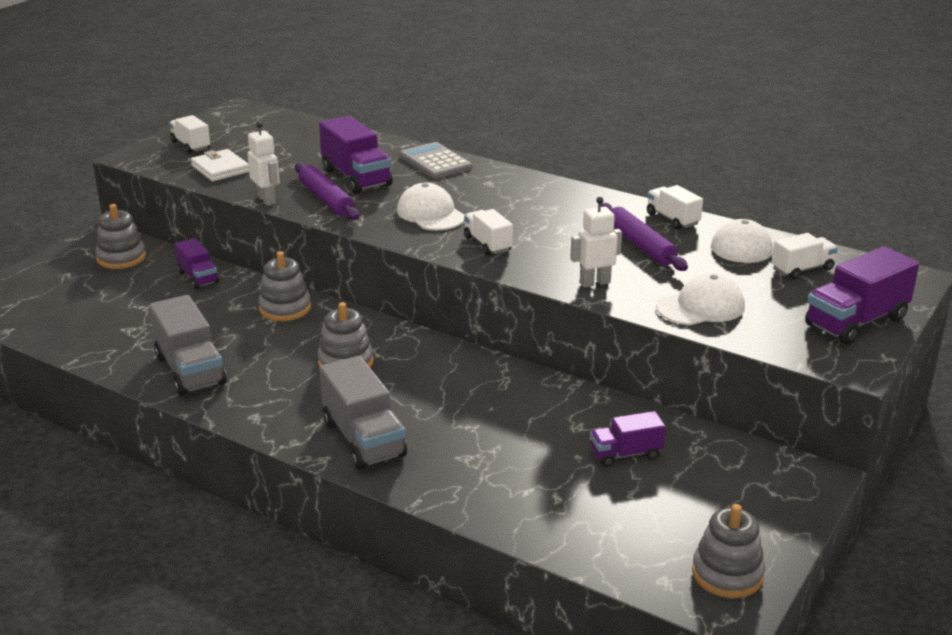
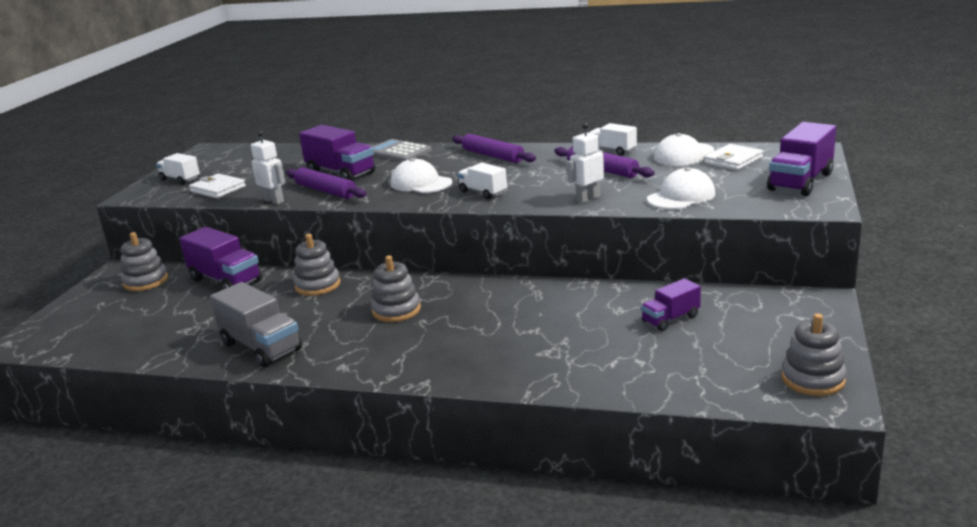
camera: 15 degrees left, 5 degrees down
purple truck [174,238,219,289] -> purple truck [179,227,262,289], size x1.66
grey truck [319,356,407,470] -> none
white truck [772,233,838,279] -> white wallet [704,144,763,170]
none -> purple rolling pin [452,134,536,163]

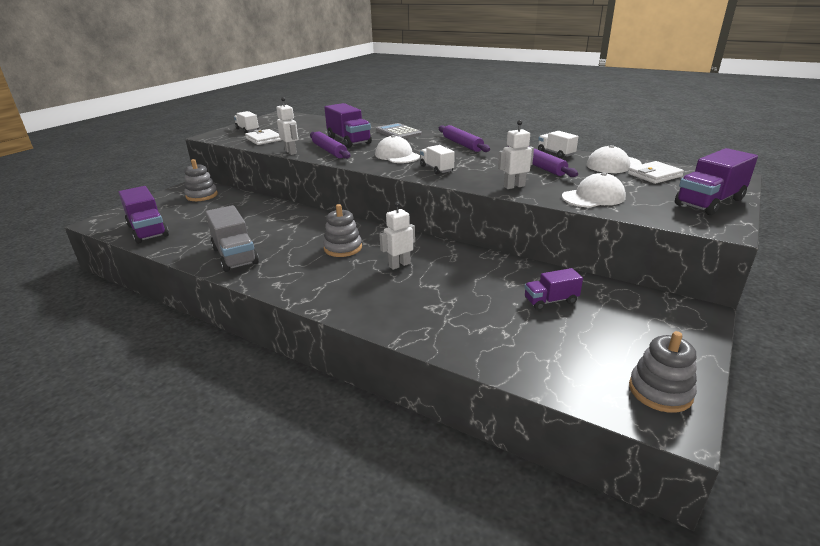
camera: 15 degrees right, 5 degrees up
purple truck [179,227,262,289] -> purple truck moved to [118,186,169,244]
grey stacking toy [293,234,341,296] -> none
none -> white robot [379,202,415,270]

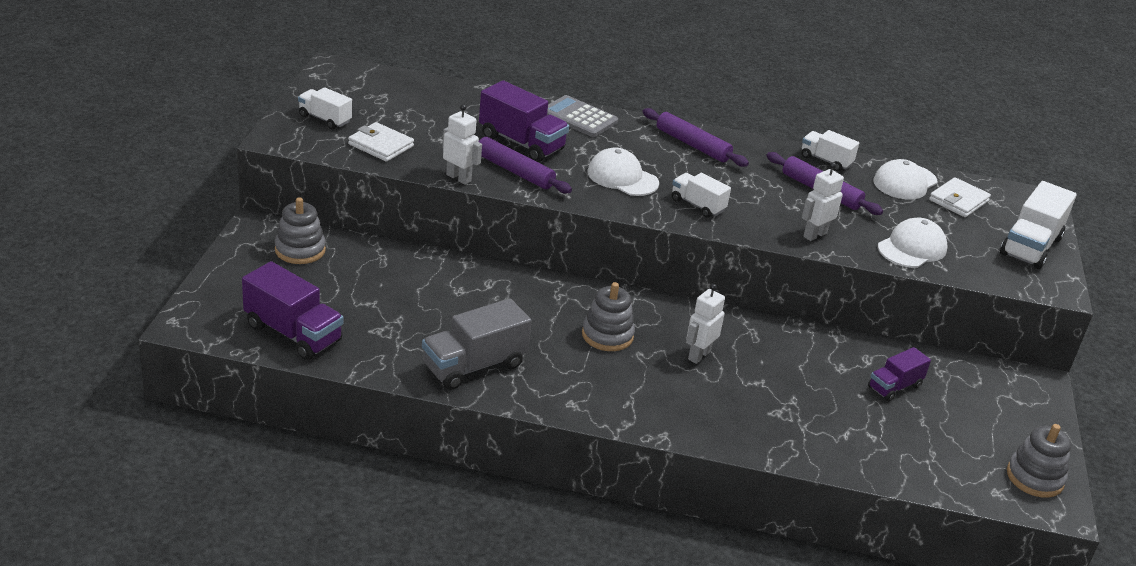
camera: 25 degrees left, 5 degrees up
grey truck [205,205,259,272] -> grey truck turned 105 degrees clockwise [422,298,532,390]
purple truck [675,148,758,215] -> white truck [1000,181,1077,269]

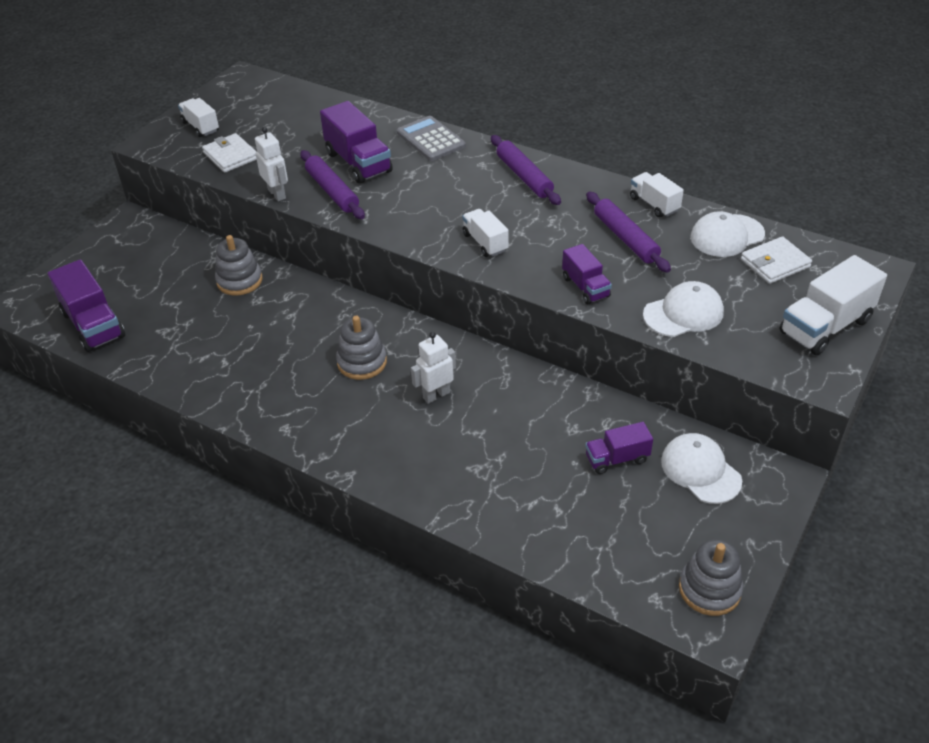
camera: 25 degrees right, 10 degrees up
grey stacking toy [275,197,326,264] -> grey stacking toy moved to [215,235,263,296]
grey truck [422,298,532,390] -> none
white cap [587,147,659,196] -> white cap moved to [661,433,742,504]
white robot [802,162,844,241] -> purple truck [562,244,612,304]

